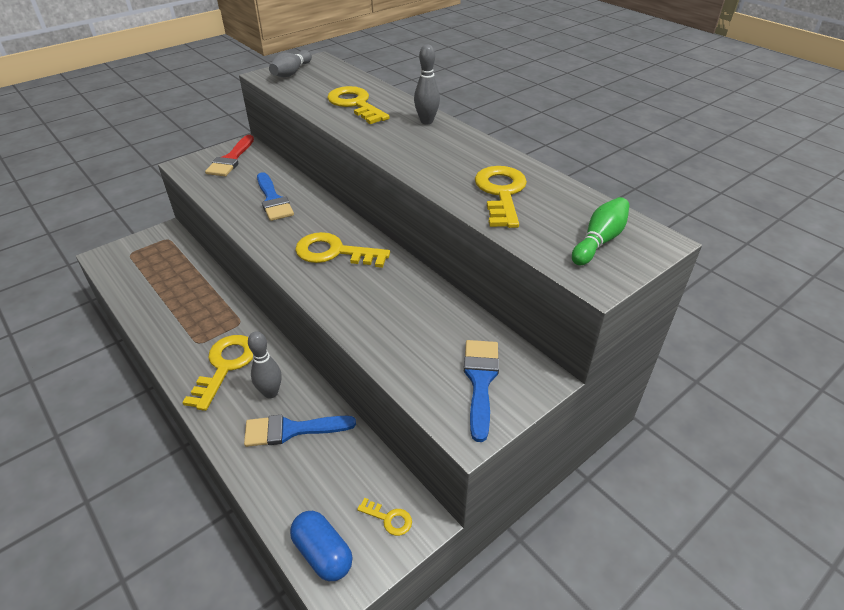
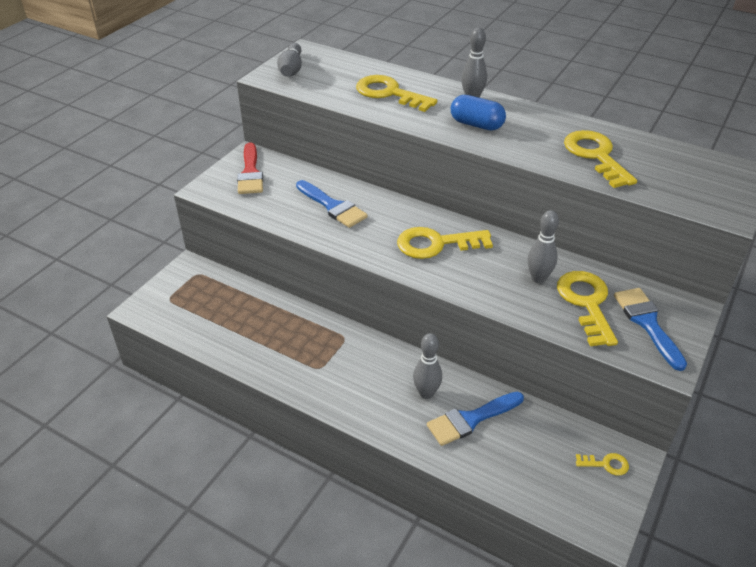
camera: 20 degrees left, 0 degrees up
yellow key [182,335,253,411] -> yellow key moved to [557,271,618,346]
blue capsule [290,511,352,581] -> blue capsule moved to [451,95,506,130]
green bowling pin [572,197,629,265] -> none
none -> grey bowling pin [528,210,559,283]

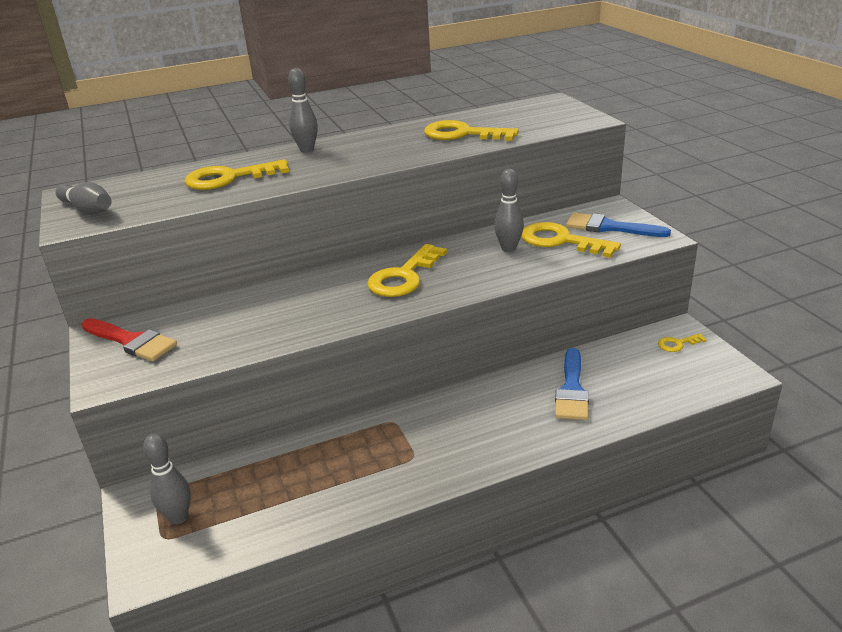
camera: 50 degrees left, 10 degrees down
blue brush [296,180,368,228] -> none
grey bowling pin [413,333,442,399] -> grey bowling pin moved to [143,434,191,525]
blue capsule [451,95,506,130] -> none
yellow key [576,453,629,475] -> yellow key turned 150 degrees counterclockwise [658,333,707,352]

